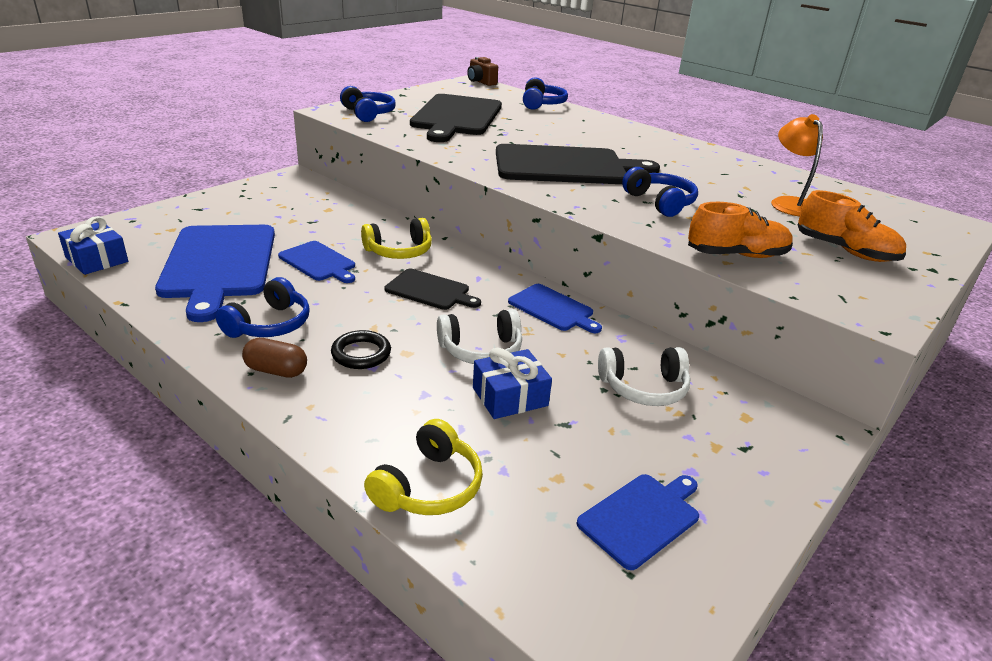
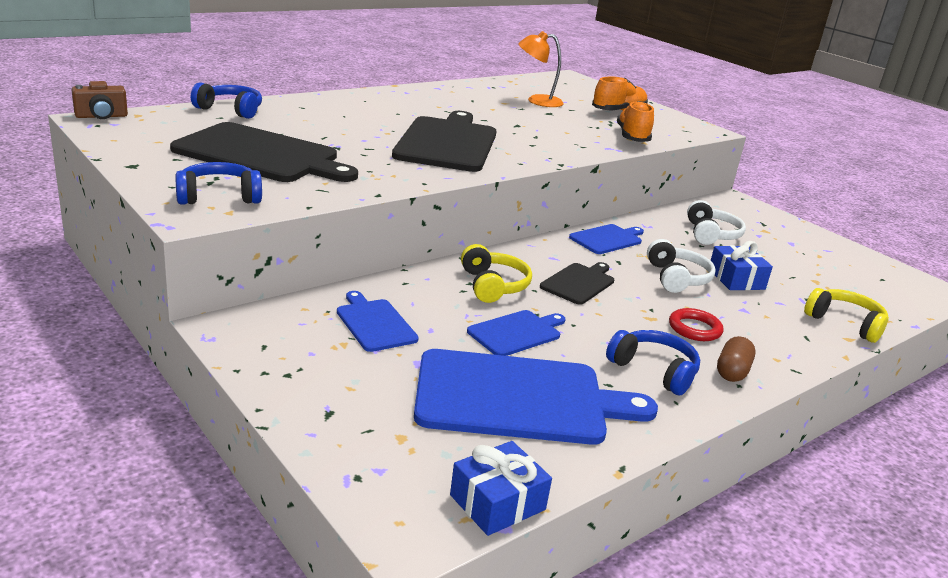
camera: 80 degrees left, 5 degrees down
black ring [331,330,391,369] -> red ring [669,308,724,341]
blue cutting board [577,474,699,570] -> blue cutting board moved to [337,291,419,352]
blue headphones [622,167,698,217] -> none

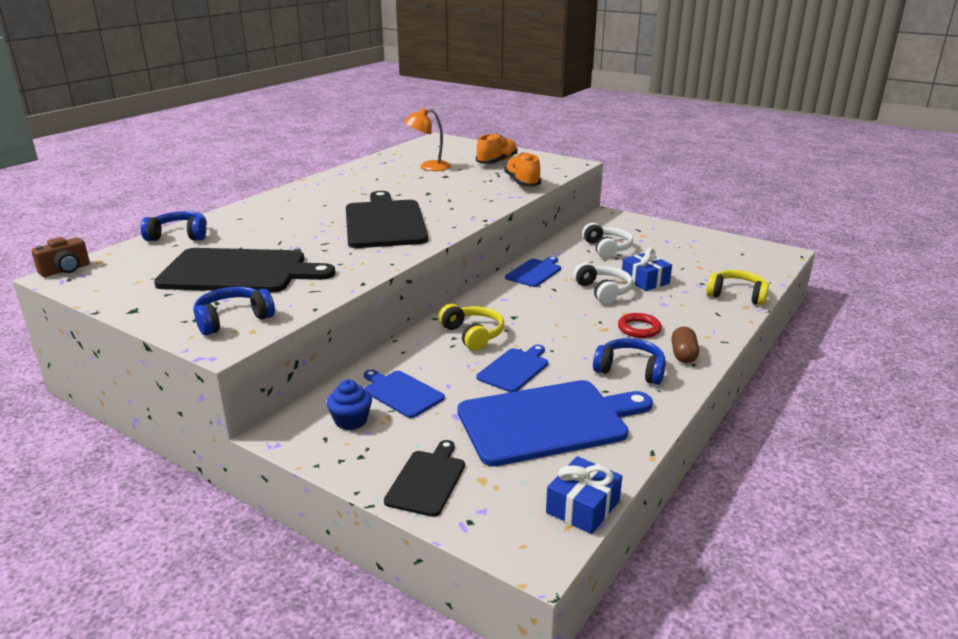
camera: 15 degrees left, 0 degrees up
black cutting board [540,262,614,305] -> black cutting board moved to [384,440,465,517]
none -> blue cupcake [327,380,372,430]

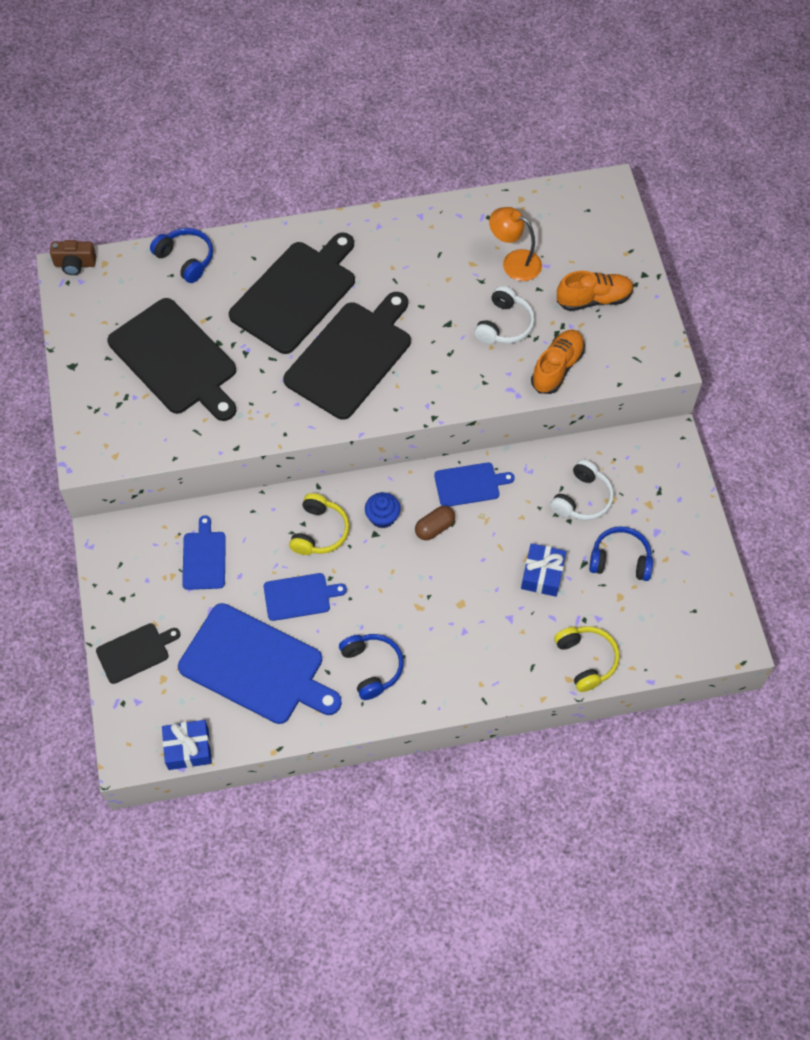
camera: 45 degrees right, 35 degrees up
blue headphones [193,287,275,335] -> blue headphones moved to [589,526,653,581]
blue cupcake [327,380,372,430] -> blue cupcake moved to [365,492,400,528]
white headphones [573,263,633,304] -> white headphones moved to [474,286,535,344]
red ring [618,313,662,338] -> none
brown capsule [671,326,699,363] -> brown capsule moved to [415,506,455,540]
none -> black cutting board [229,233,355,354]

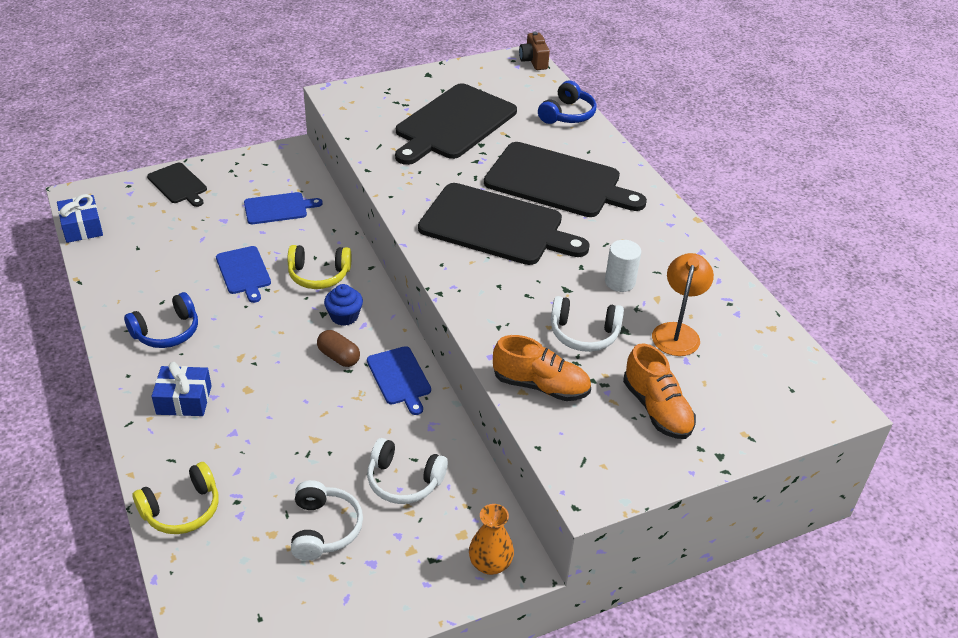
camera: 75 degrees right, 20 degrees down
blue cutting board [178,603,342,724] -> none
blue gift [521,543,566,597] -> blue gift moved to [152,362,212,416]
blue headphones [589,526,653,581] -> white headphones [291,480,363,560]
none -> orange vase [469,504,514,575]
none -> white cylinder [605,240,641,292]

